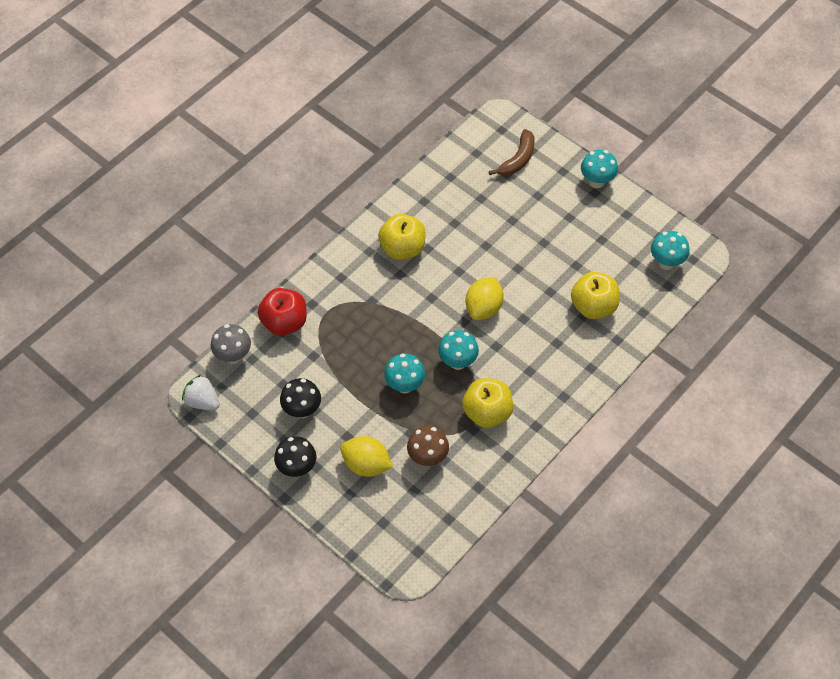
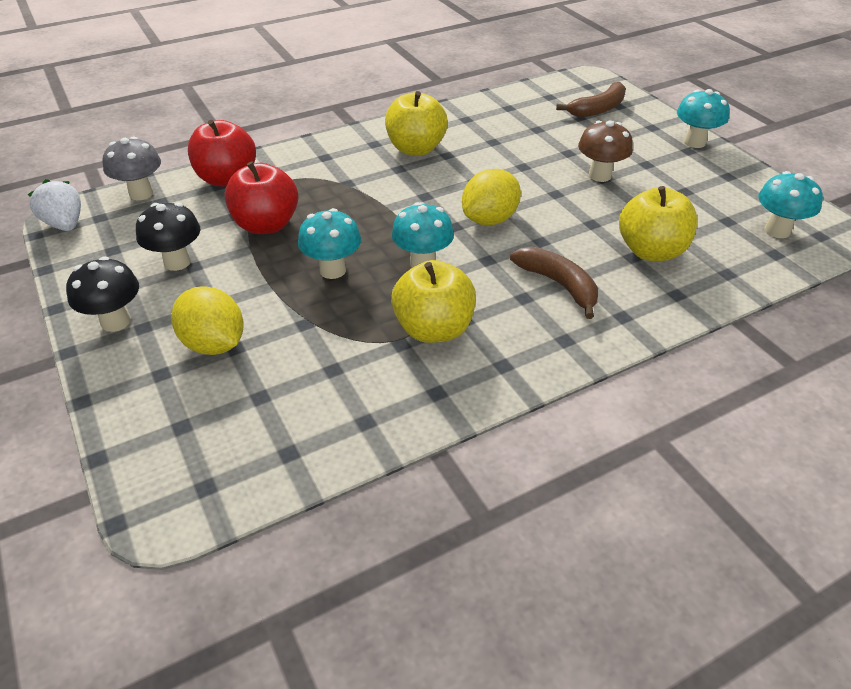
camera: 20 degrees right, 15 degrees down
brown mushroom [407,426,449,466] -> brown mushroom moved to [578,120,633,182]
none -> red apple [225,161,298,234]
none -> brown banana [510,247,598,319]

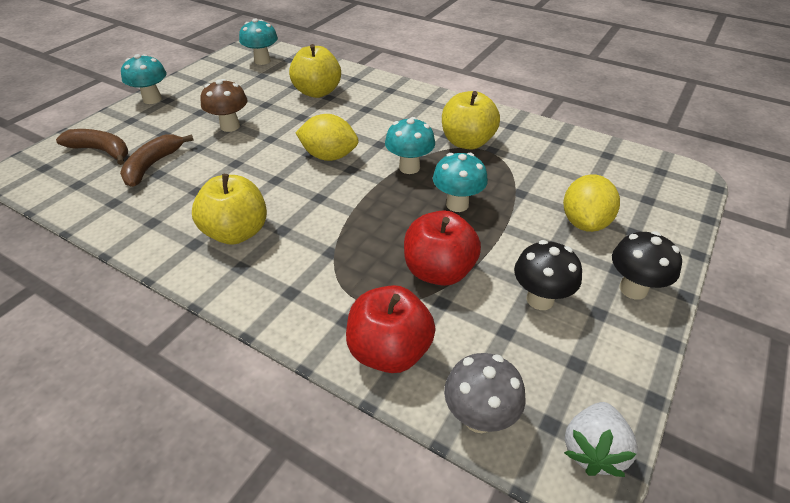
camera: 120 degrees left, 0 degrees up
brown banana [510,247,598,319] -> brown banana moved to [120,134,194,187]

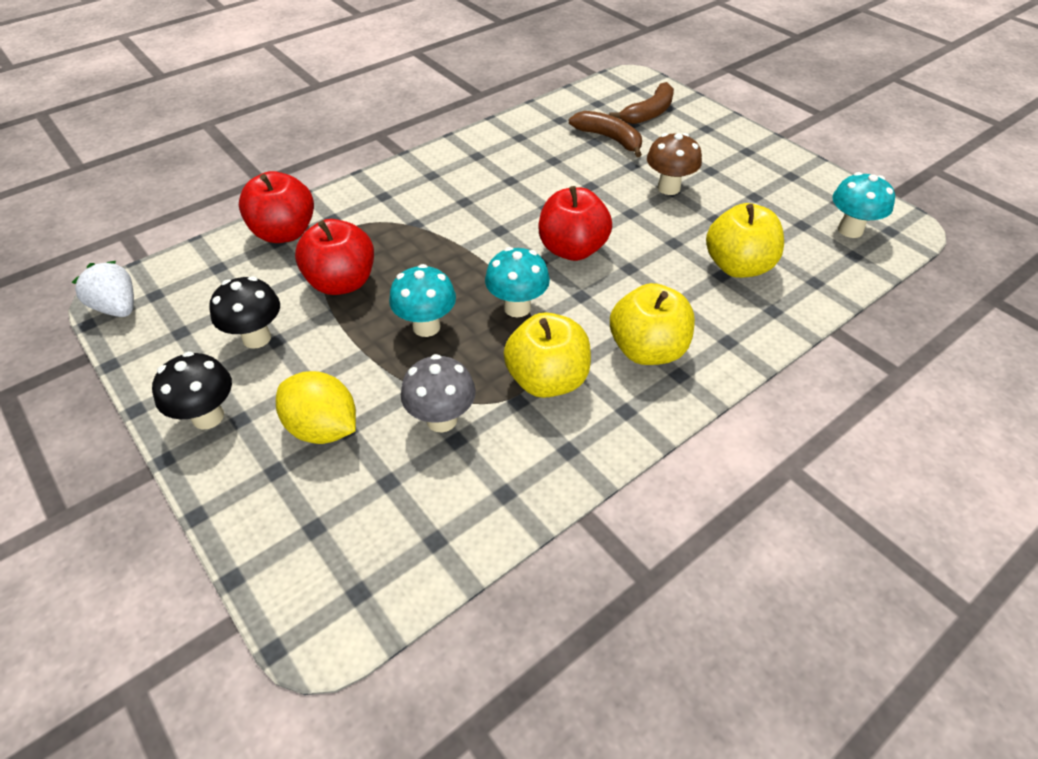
camera: 110 degrees right, 5 degrees up
turquoise mushroom [121,54,167,104] -> none
yellow apple [192,174,267,245] -> yellow apple moved to [610,283,695,365]
yellow lemon [295,114,358,161] -> red apple [539,186,612,261]
grey mushroom [444,353,526,433] -> grey mushroom moved to [401,354,476,433]

